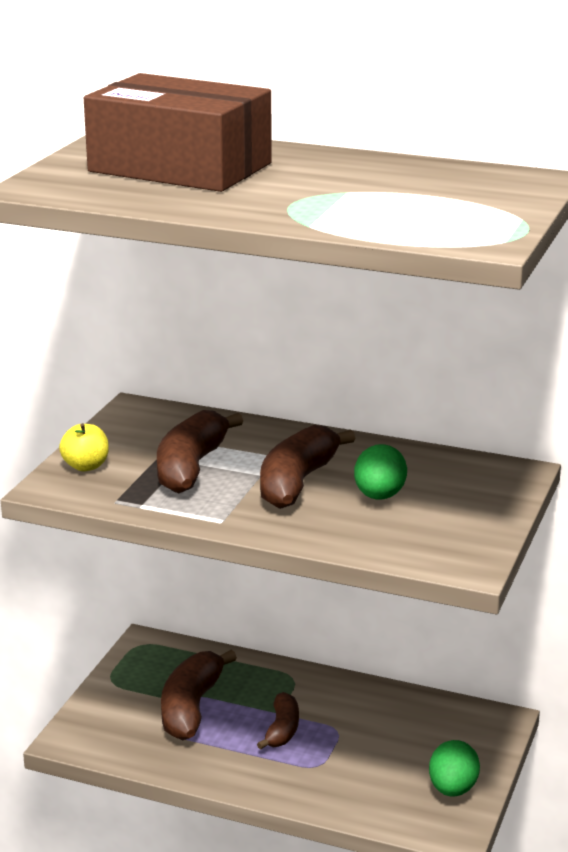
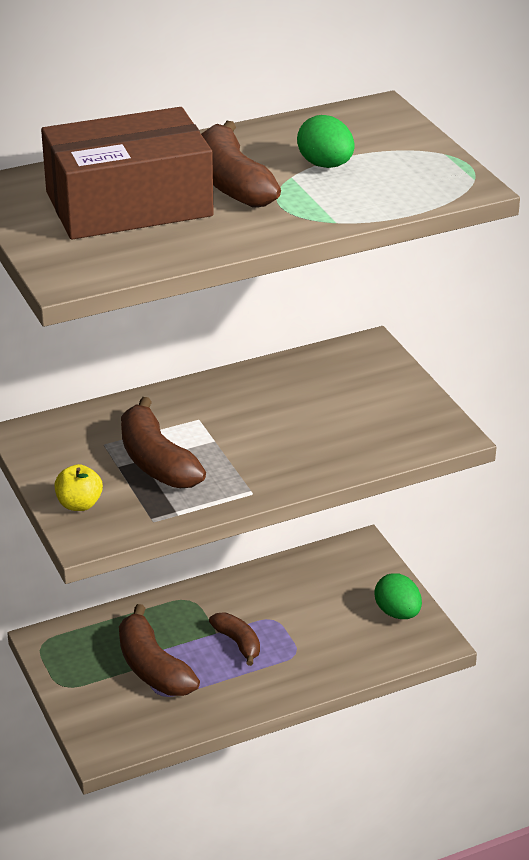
camera: 45 degrees left, 10 degrees up
brown banana [260,425,356,509] -> brown banana moved to [201,121,281,208]
green egg [354,444,407,500] -> green egg moved to [297,115,355,168]

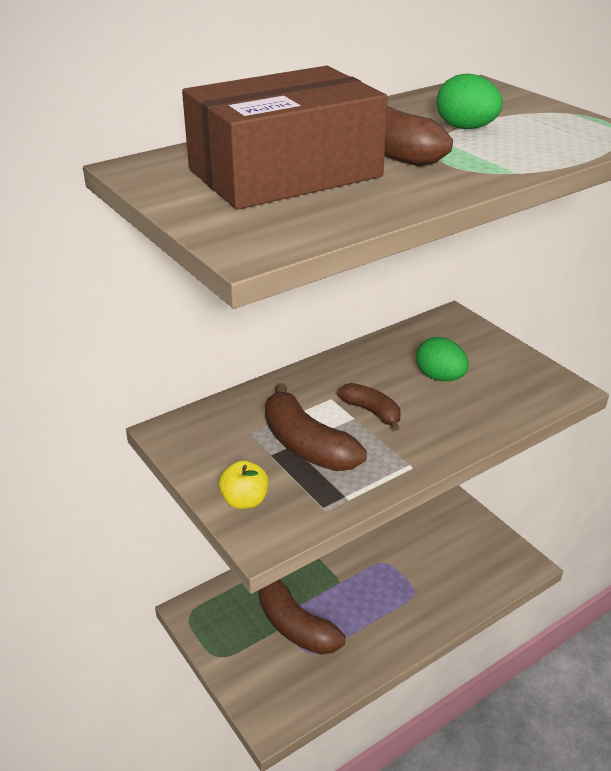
camera: 10 degrees left, 0 degrees up
brown banana [209,612,260,666] -> brown banana moved to [338,383,401,431]
green egg [374,573,422,619] -> green egg moved to [416,337,469,381]

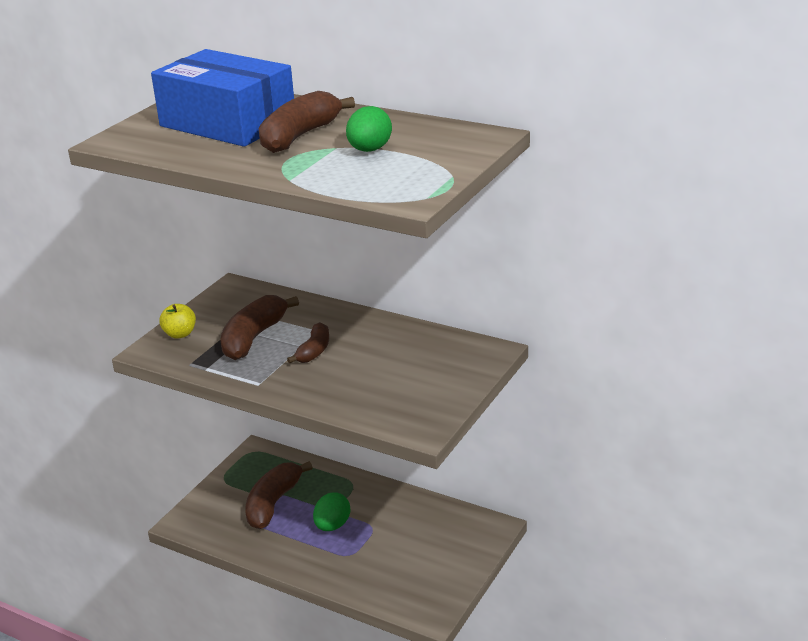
camera: 65 degrees right, 5 degrees down
brown box [182,66,388,209] -> blue box [151,49,294,147]
green egg [416,337,469,381] -> green egg moved to [313,492,350,531]

